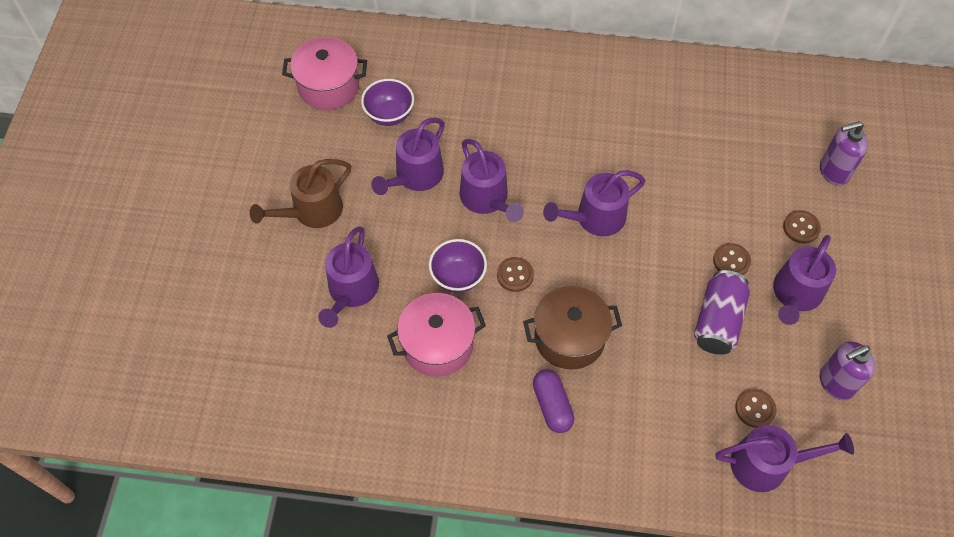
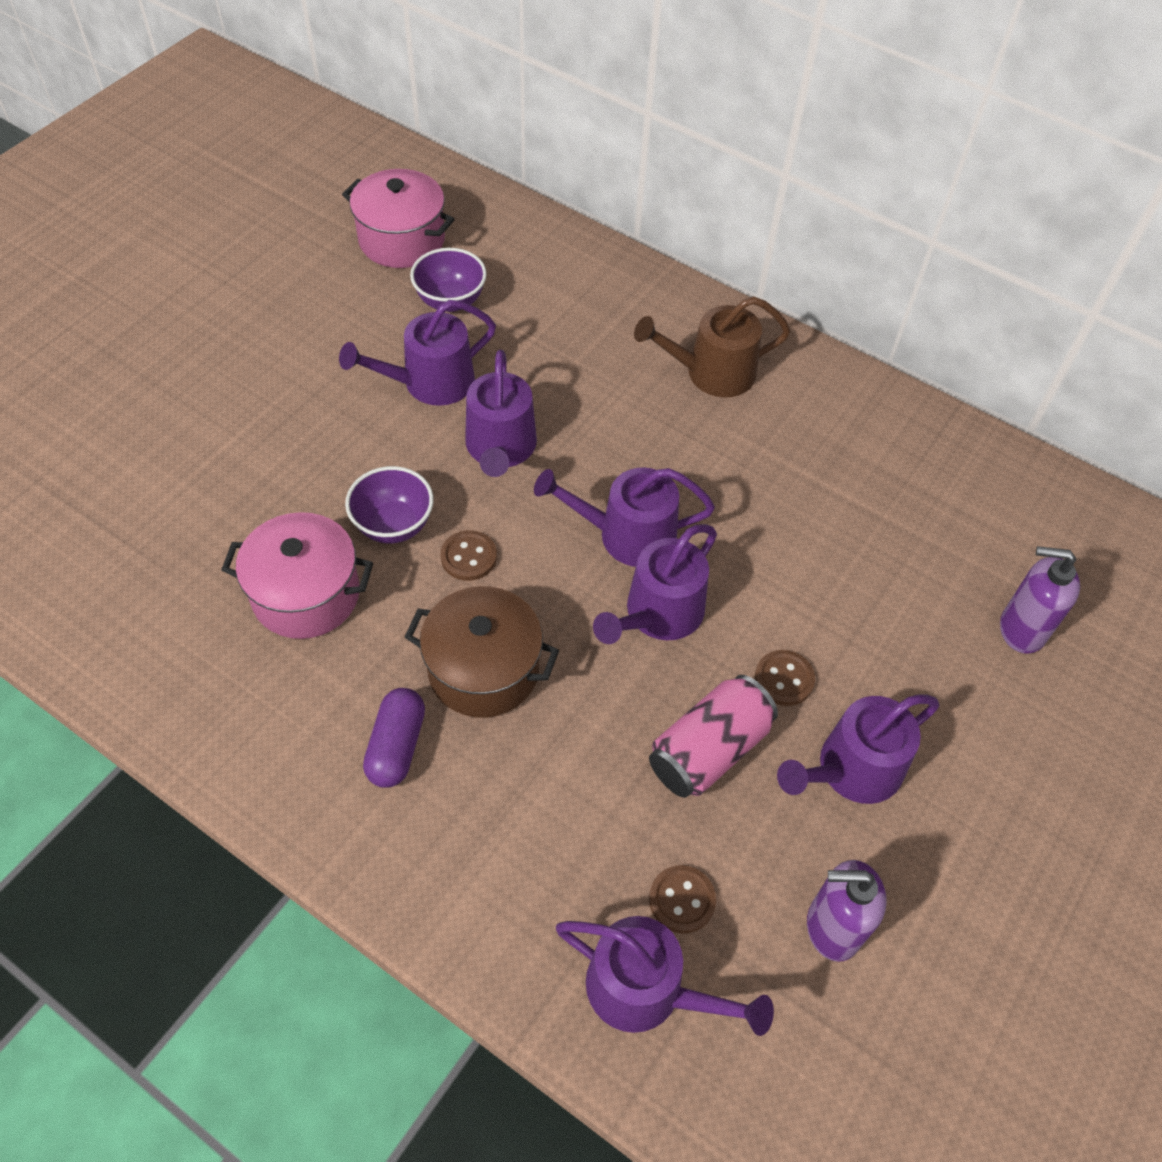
camera: 25 degrees right, 5 degrees down
brown watering can [250,159,351,228] -> brown watering can moved to [634,296,790,397]
purple watering can [318,226,379,328] -> purple watering can moved to [593,524,717,644]
purple can [694,270,750,355] -> pink can [649,675,778,798]
brown button [783,210,821,244] -> none

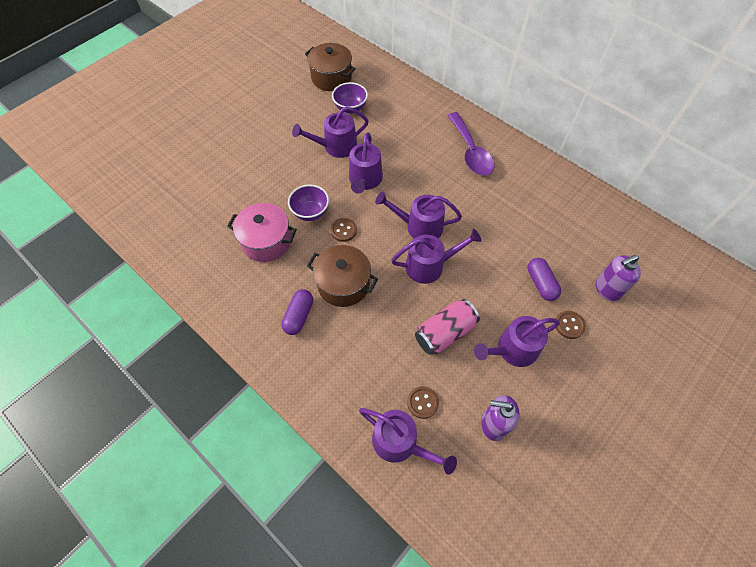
camera: 10 degrees right, 5 degrees up
pink pot [342,169,455,268] -> brown pot [305,43,356,91]
purple watering can [593,524,717,644] -> purple watering can turned 150 degrees counterclockwise [391,229,481,284]
brown watering can [634,296,790,397] -> purple spoon [447,112,495,176]
brown button [755,650,815,706] -> brown button moved to [556,311,586,339]
purple soap dispenser [1000,546,1080,654] -> purple soap dispenser turned 45 degrees counterclockwise [596,255,641,301]
none -> purple capsule [528,258,561,301]

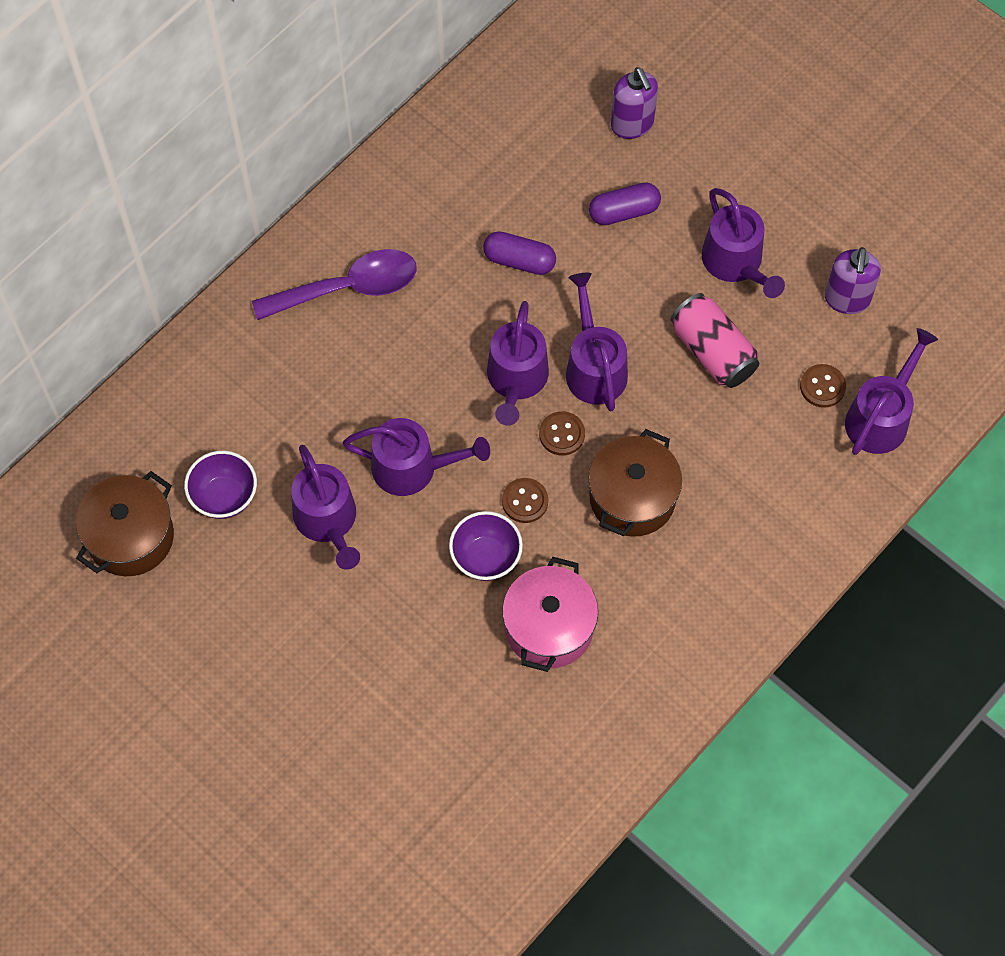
camera: 90 degrees left, 5 degrees up
purple capsule [281,289,313,335] -> purple capsule moved to [483,231,556,275]
brown button [556,311,586,339] -> brown button moved to [539,411,585,456]

